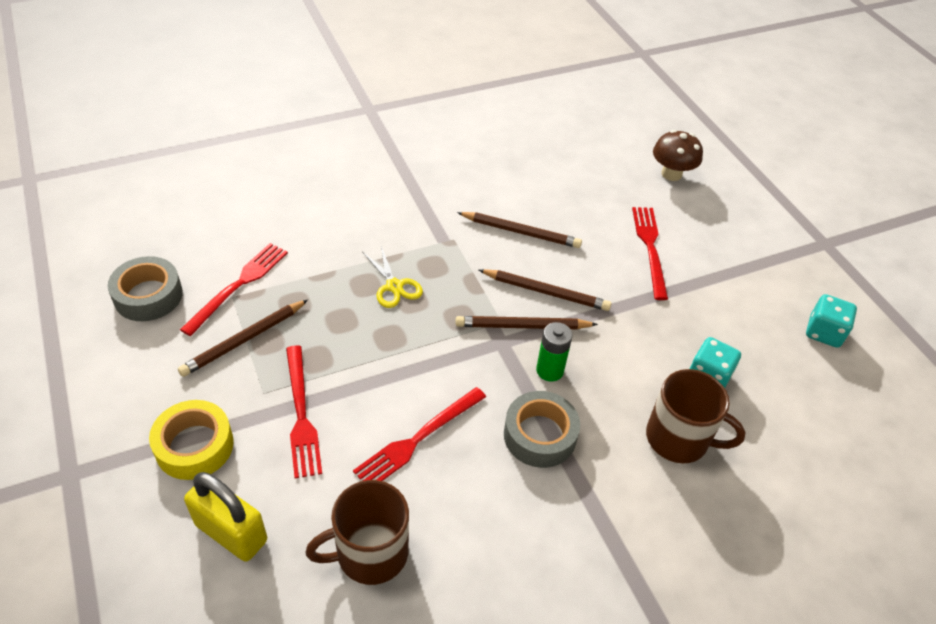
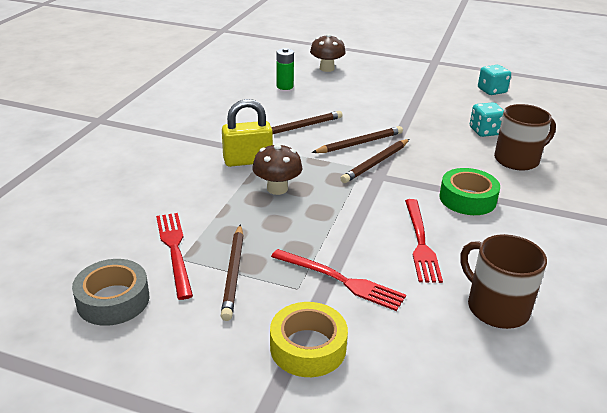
camera: 45 degrees left, 15 degrees down
yellow padlock [184,472,267,562] -> yellow padlock moved to [222,99,273,167]
brown mug [305,480,409,585] -> brown mug turned 120 degrees clockwise [460,234,547,329]
yellow scissors [363,246,423,308] -> brown mushroom [252,143,303,195]
grey tape [504,391,580,468] -> green tape [439,168,500,215]
green battery [536,322,572,382] -> green battery moved to [276,48,294,90]
red fork [632,207,668,300] -> none

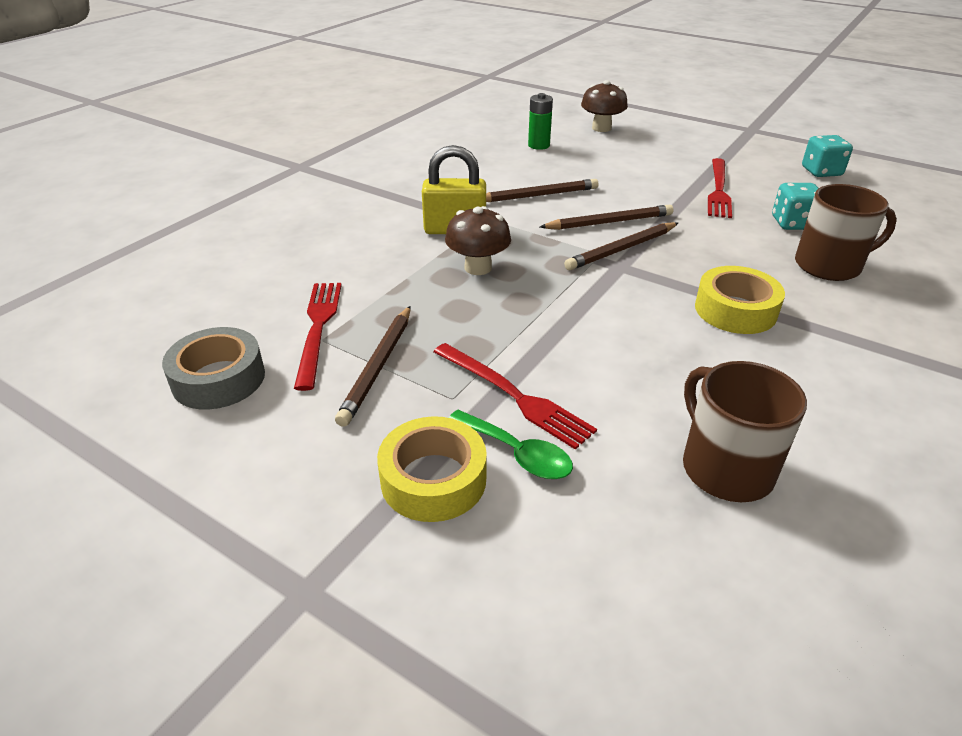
camera: 15 degrees right, 5 degrees up
red fork [405,199,443,283] -> red fork moved to [708,158,732,218]
green tape [439,168,500,215] -> yellow tape [695,266,785,334]
none -> green spoon [448,410,573,479]

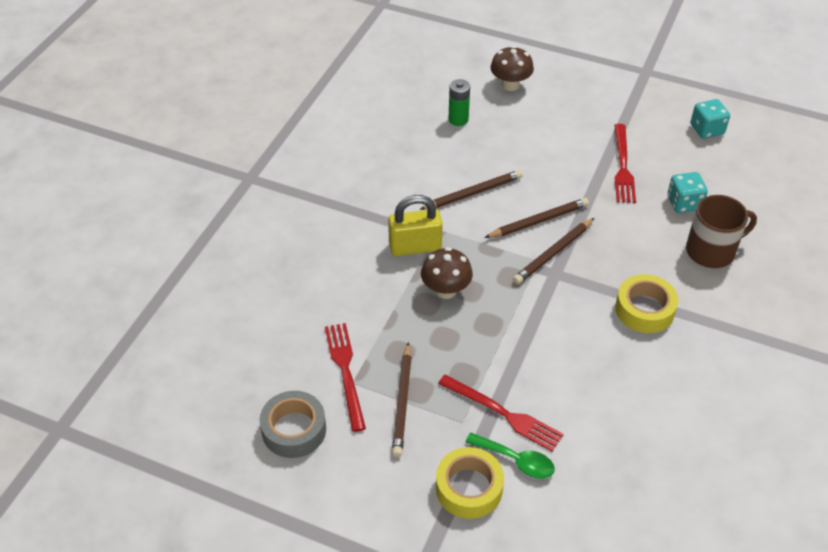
camera: 10 degrees left, 10 degrees up
brown mug [683,361,807,502] -> none

